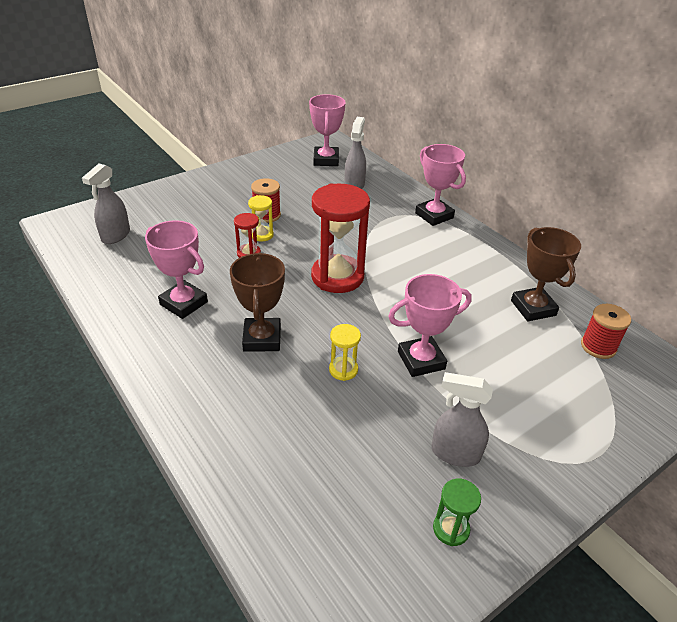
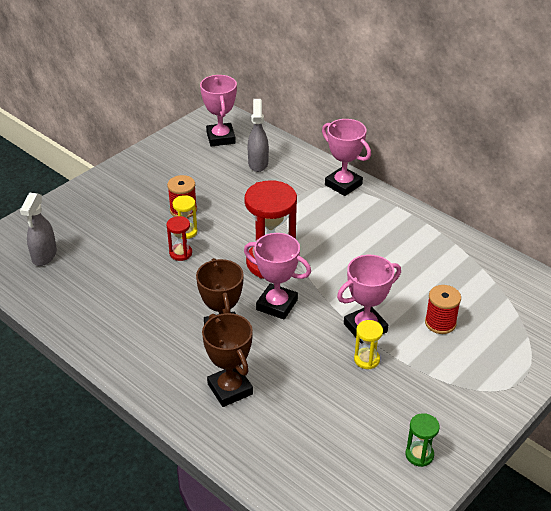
camera: 10 degrees left, 0 degrees up
pink trophy [145,220,208,319] -> pink trophy moved to [244,233,311,320]
yellow hourglass [329,324,361,381] -> yellow hourglass moved to [354,320,383,369]
grey spray bottle [431,372,493,467] -> none
brown trophy [511,227,581,321] -> brown trophy moved to [202,313,253,407]
red spool [581,304,631,359] -> red spool moved to [425,285,461,334]

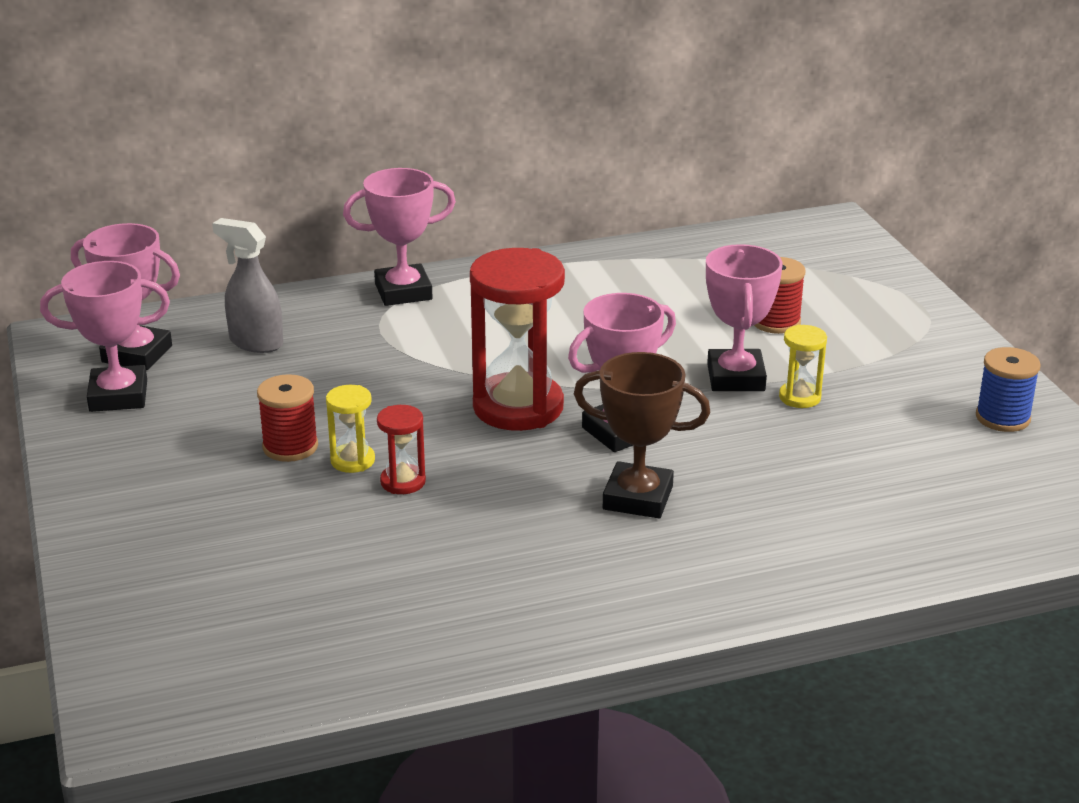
camera: 60 degrees left, 10 degrees down
grey spray bottle [20,193,57,266] -> none
brown trophy [202,313,253,407] -> none
green hourglass [405,413,440,467] -> blue spool [976,347,1040,432]
none -> pink trophy [40,261,170,412]

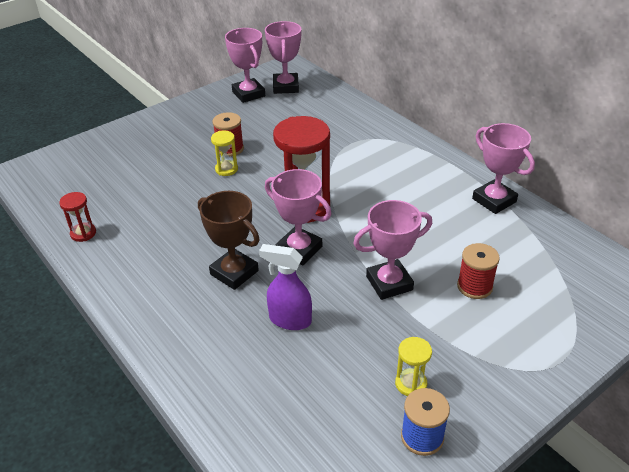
camera: 70 degrees right, 10 degrees up
grey spray bottle [212,218,283,353] -> none
pink trophy [343,168,456,306] -> pink trophy moved to [472,123,535,214]
red hourglass [377,405,426,494] -> red hourglass moved to [59,192,96,242]
brown trophy [574,352,710,518] -> brown trophy turned 45 degrees counterclockwise [198,191,259,290]
yellow hourglass [779,324,827,408] -> yellow hourglass moved to [395,337,432,396]
none -> purple spray bottle [259,244,312,330]

